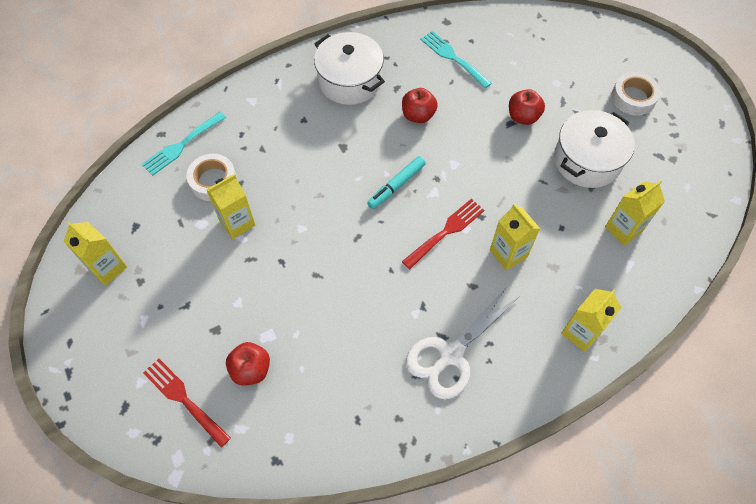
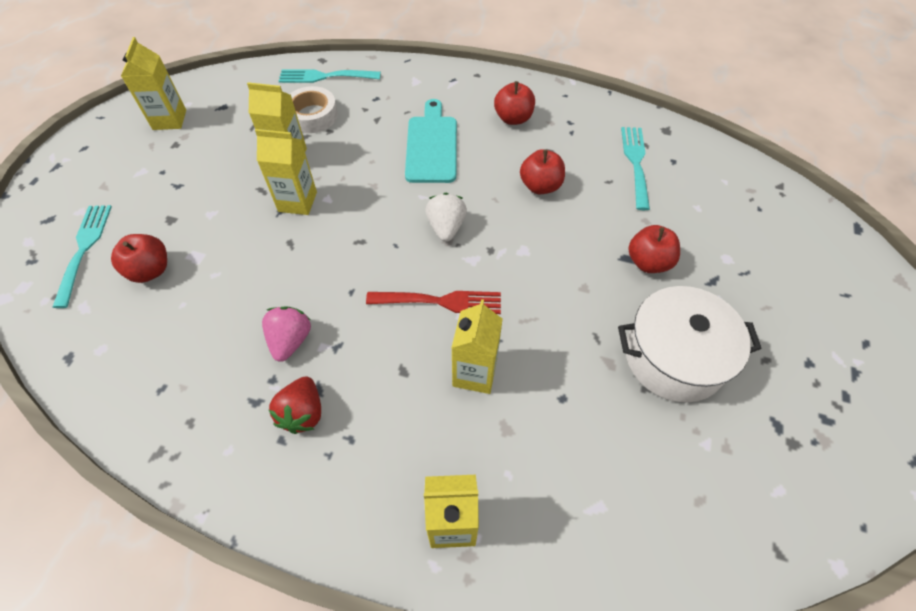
camera: 45 degrees right, 5 degrees down
red fork [143,359,231,448] -> turquoise fork [53,205,112,308]
white pot [314,32,385,105] -> red apple [494,81,535,125]
turquoise marker [367,156,426,209] -> white strawberry [426,193,467,242]
white scissors [406,288,520,399] -> red strawberry [269,377,321,434]
yellow carton [605,180,665,246] -> yellow carton moved to [255,129,317,215]
white tape [611,72,661,116] -> none
none -> pink strawberry [262,306,311,362]
none -> turquoise cutting board [405,99,457,183]

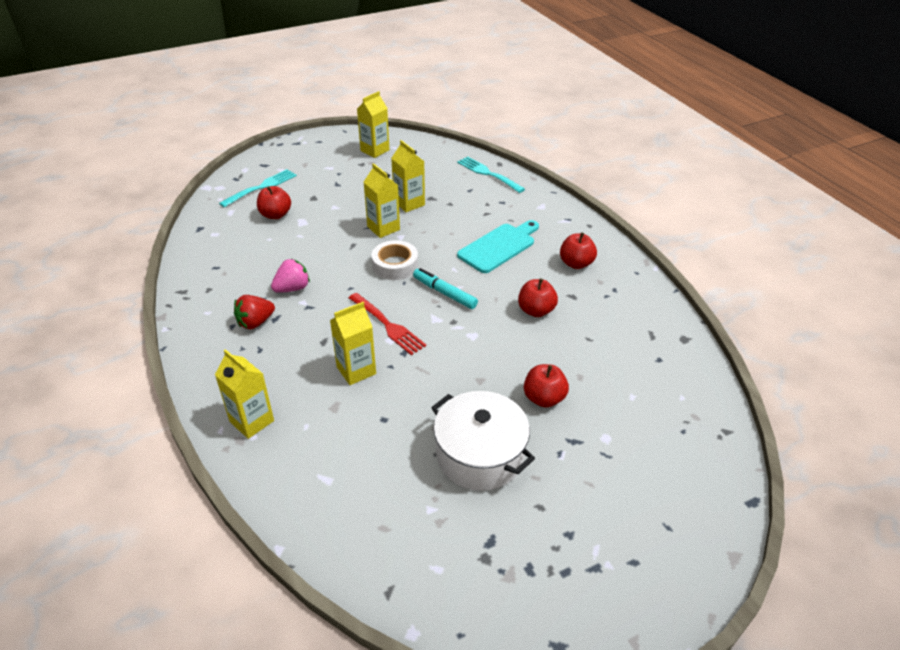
camera: 45 degrees right, 15 degrees down
white tape [290,86,338,133] -> white tape moved to [371,240,418,280]
white strawberry [426,193,467,242] -> turquoise marker [413,268,478,309]
turquoise fork [621,127,650,210] -> none

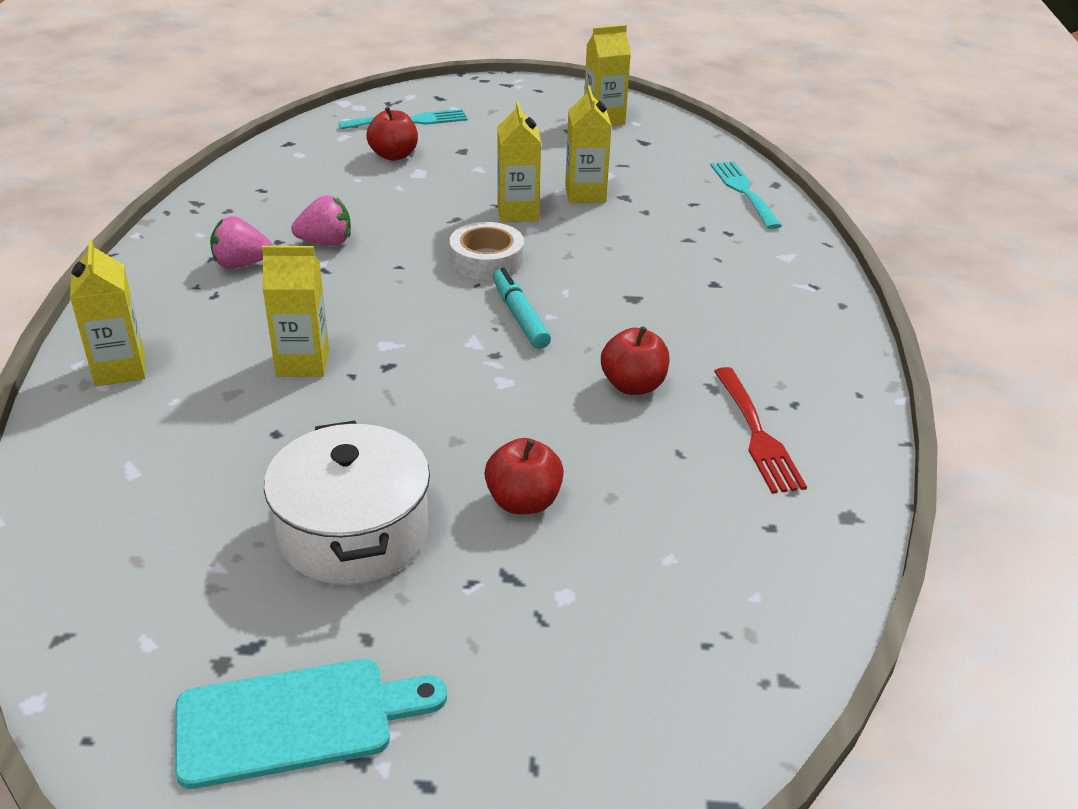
camera: 30 degrees right, 5 degrees down
red strawberry [234,295,275,330] -> pink strawberry [210,216,273,269]
red fork [349,293,426,355] -> red fork moved to [714,367,807,494]
turquoise cutting board [457,220,539,273] -> turquoise cutting board moved to [175,659,447,789]
red apple [560,232,597,269] -> none

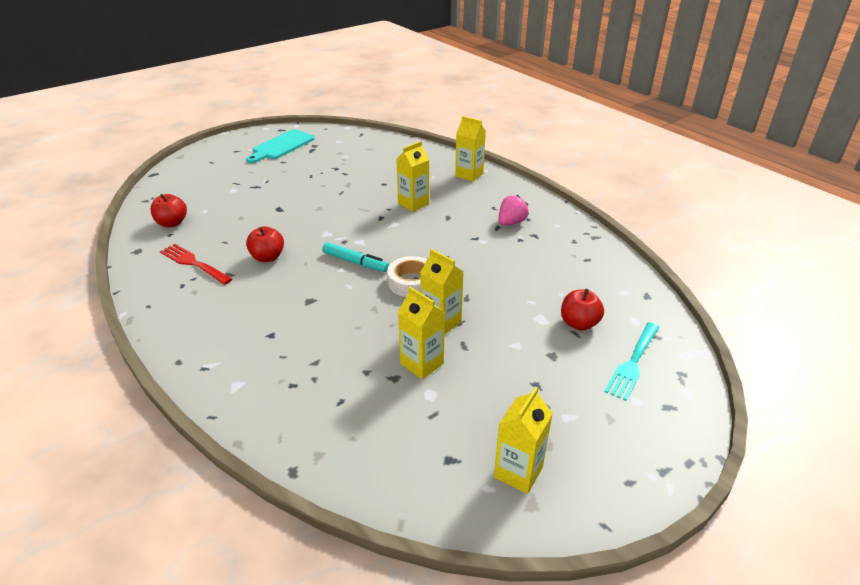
camera: 140 degrees right, 0 degrees up
white pot [264,421,430,585] -> none
pink strawberry [291,195,351,246] -> none
red apple [485,438,564,514] -> red apple moved to [151,194,187,227]
turquoise fork [710,161,782,229] -> none

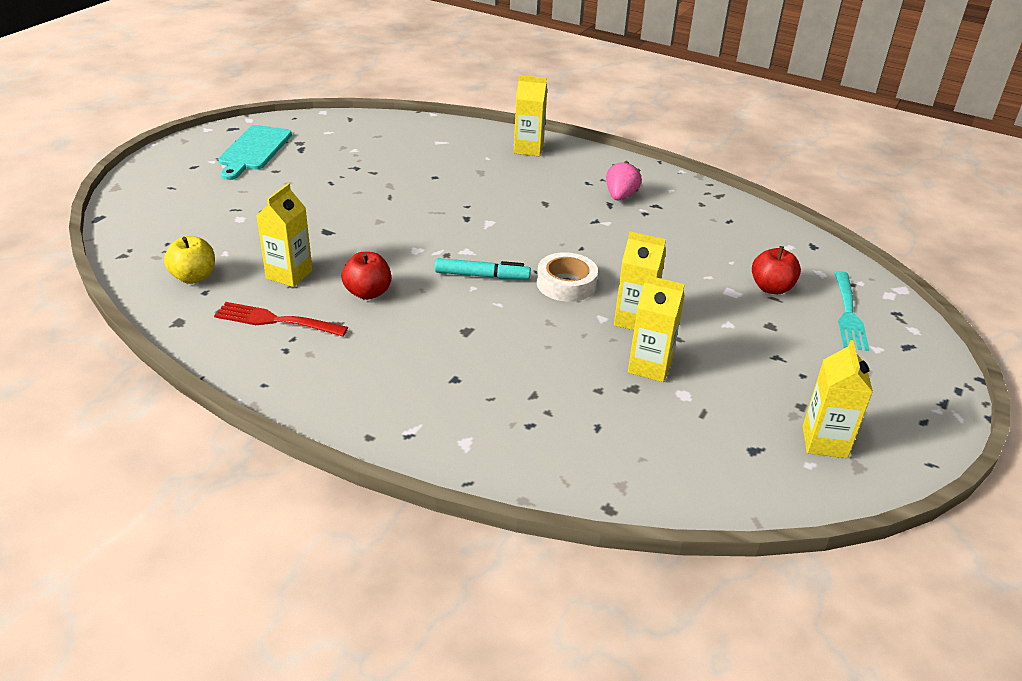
camera: 25 degrees left, 0 degrees up
red apple [151,194,187,227] -> yellow apple [164,236,215,284]
yellow carton [396,141,429,212] -> yellow carton moved to [256,183,313,287]

